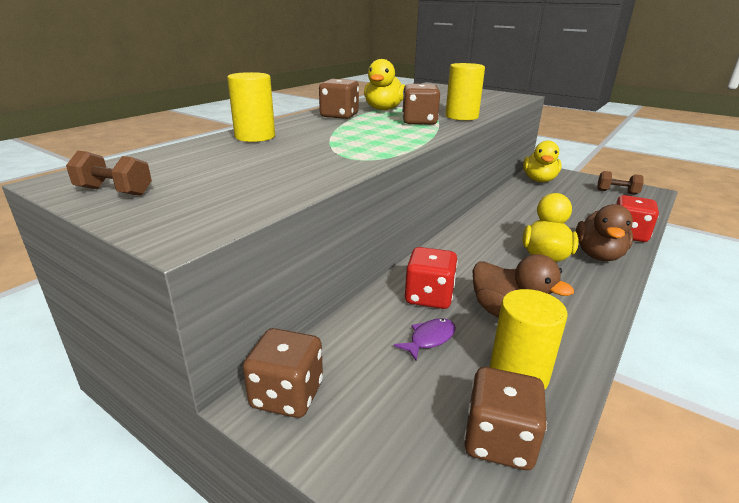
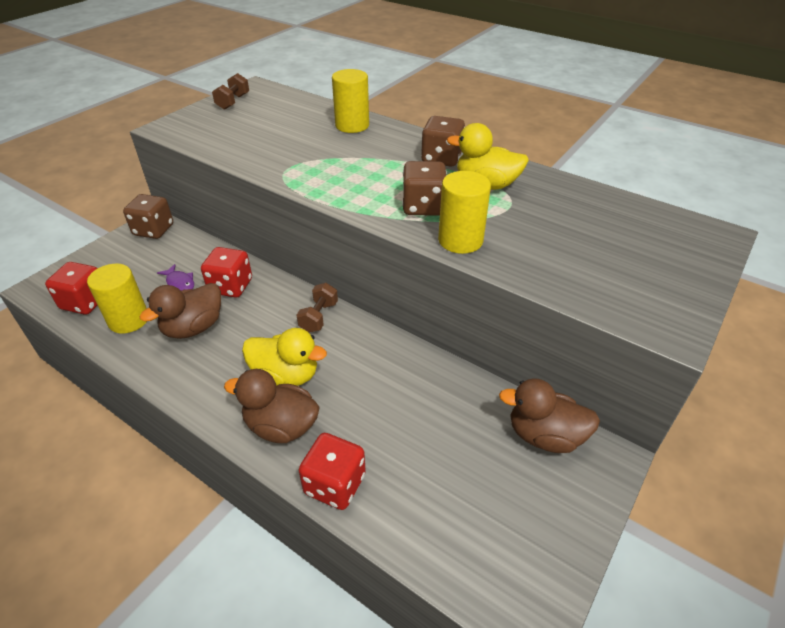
camera: 90 degrees right, 15 degrees up
brown dice [464,367,547,470] -> red dice [45,262,98,315]
yellow duck [523,141,562,182] -> brown duck [499,378,600,453]
brown dumbbell [597,171,643,195] -> brown dumbbell moved to [297,283,338,333]

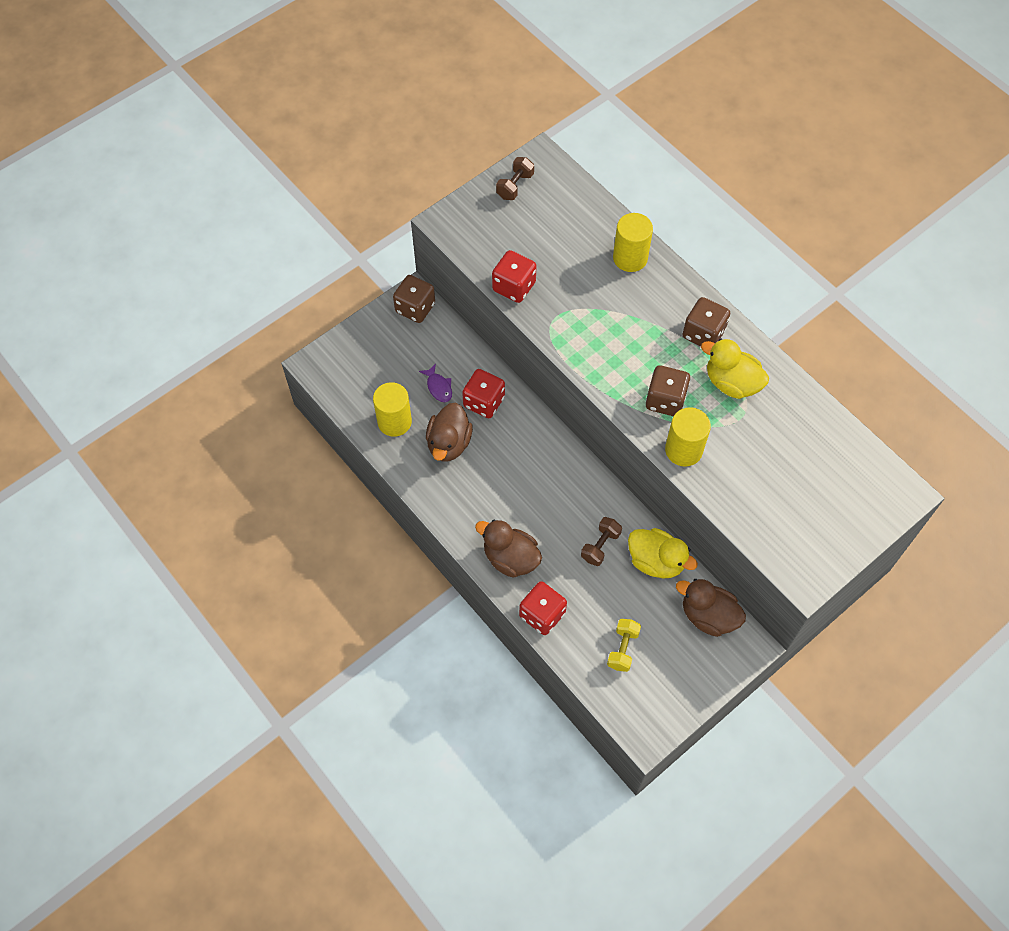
camera: 15 degrees right, 20 degrees up
red dice [45,262,98,315] -> red dice moved to [492,250,537,303]
brown duck [140,283,221,339] -> brown duck turned 45 degrees counterclockwise [426,403,473,462]
yellow duck [242,328,327,386] -> yellow duck moved to [628,528,698,578]
brown dumbbell [297,283,338,333] -> brown dumbbell moved to [581,517,622,566]
none -> yellow dumbbell [607,619,641,672]

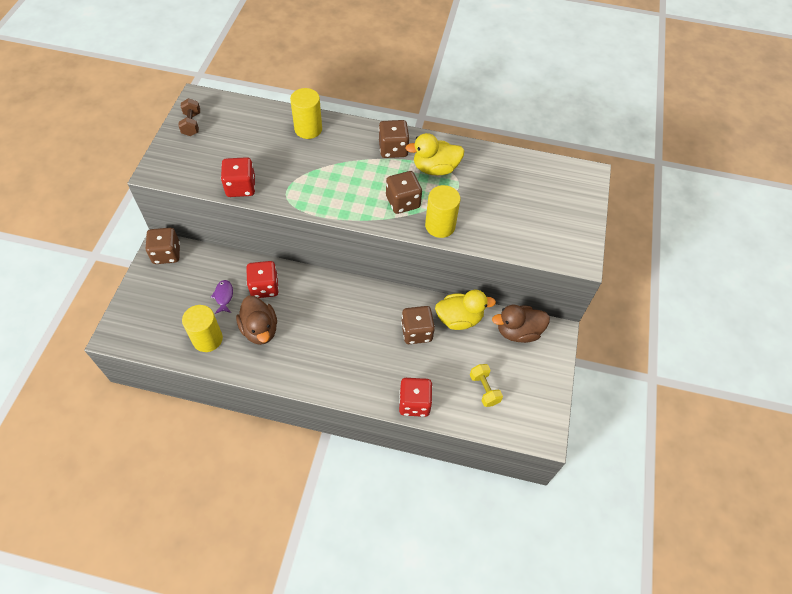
camera: 40 degrees left, 5 degrees down
purple fish [419,364,452,402] -> purple fish turned 120 degrees counterclockwise [211,280,233,314]
brown duck [475,519,542,578] -> none
brown dumbbell [581,517,622,566] -> brown dice [401,306,435,344]

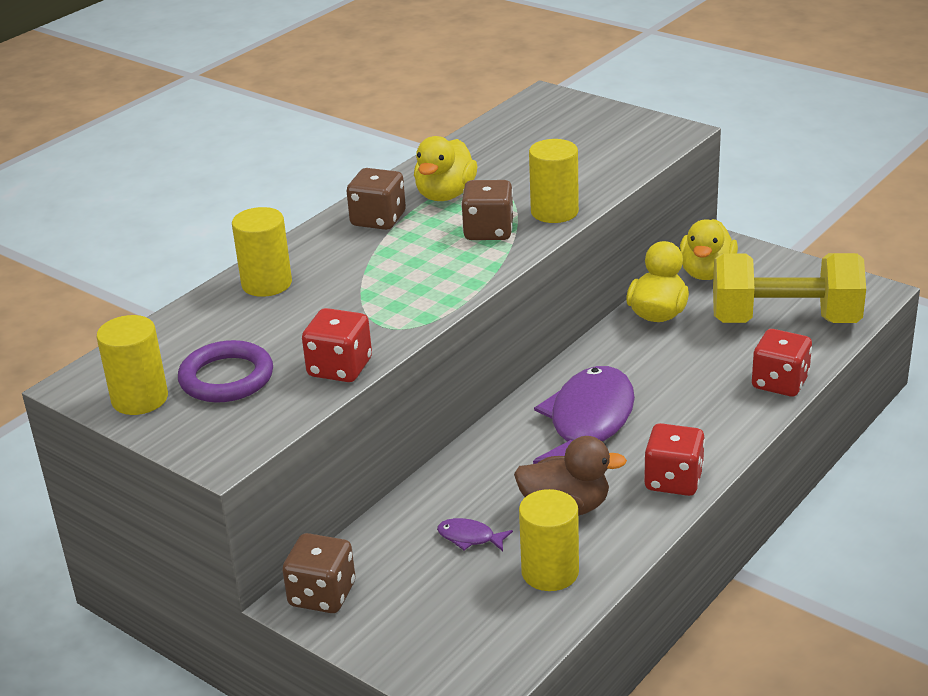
camera: 60 degrees left, 25 degrees down
brown dumbbell [178,98,200,136] -> yellow cylinder [97,315,168,415]
red dice [246,261,279,298] -> red dice moved to [644,423,705,496]
brown dice [401,306,435,344] -> none
yellow dumbbell [470,364,503,407] -> yellow dumbbell [713,253,866,323], size x2.39
brown duck [492,305,550,343] -> yellow duck [680,219,738,280]
none -> purple ring [178,340,273,402]
none -> purple fish [533,366,635,464]

